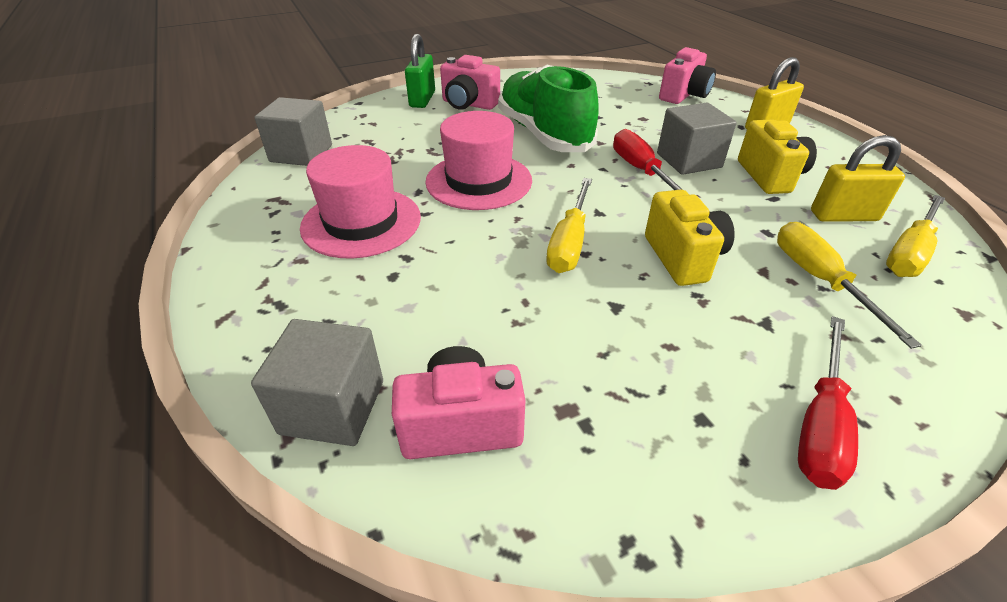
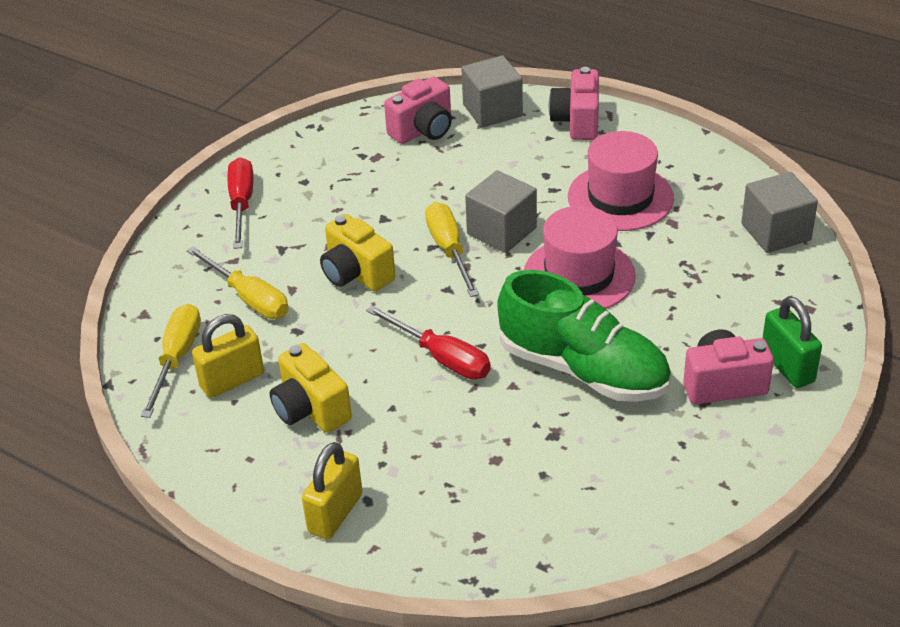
camera: 150 degrees right, 0 degrees up
grey cube [657,103,737,175] -> grey cube moved to [465,170,537,253]
pink camera [659,47,716,104] -> pink camera moved to [549,67,599,140]

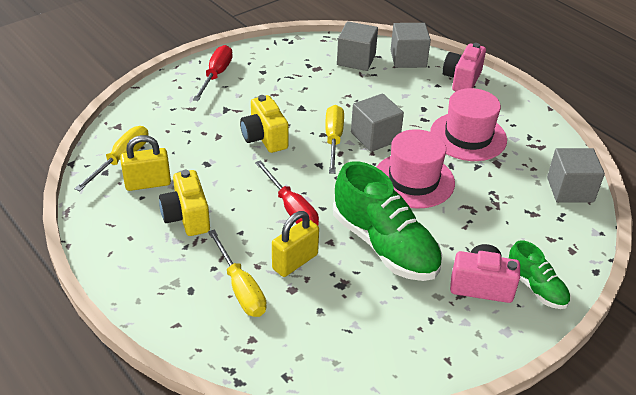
camera: 15 degrees right, 0 degrees up
yellow screwdriver [186,246,289,319] -> yellow screwdriver moved to [208,230,266,317]
yellow padlock [302,442,362,540] -> yellow padlock moved to [272,211,319,277]
pink camera [384,77,452,144] -> grey cube [337,21,378,71]
green padlock [763,296,822,388] -> green shoe [509,240,570,309]

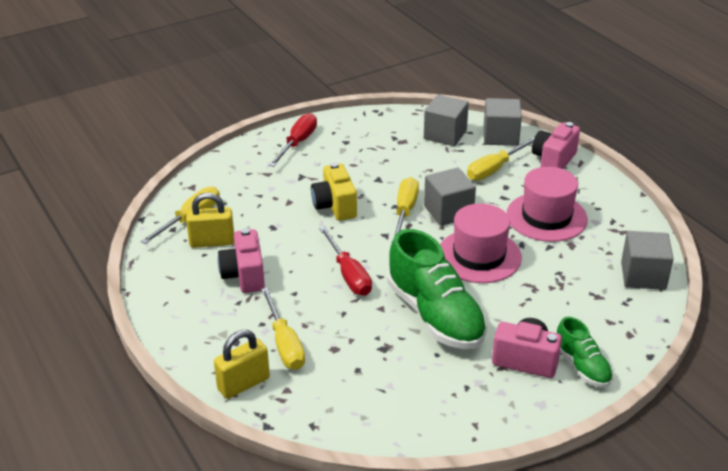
camera: 10 degrees right, 5 degrees down
yellow camera [159,170,210,236] -> pink camera [218,228,265,293]
yellow padlock [272,211,319,277] -> yellow padlock moved to [214,330,270,399]
none -> yellow screwdriver [467,137,534,181]

